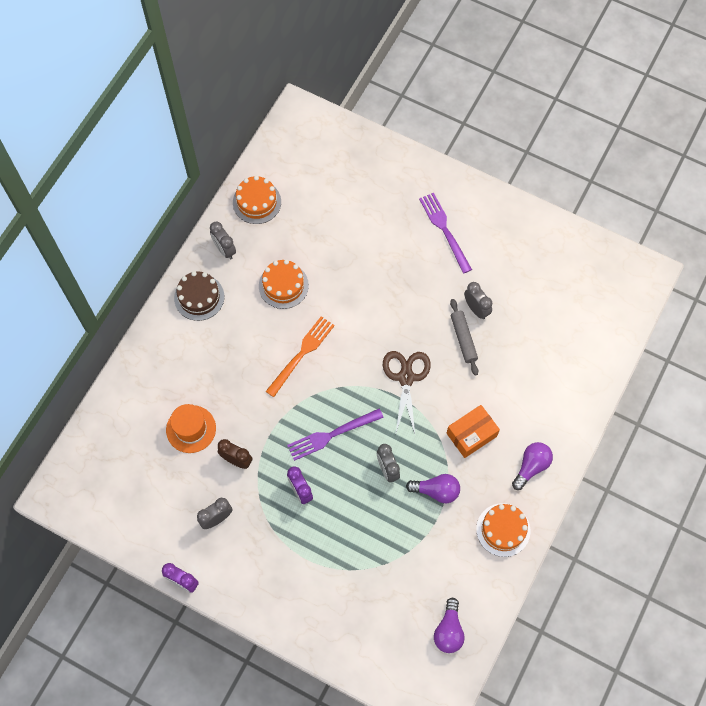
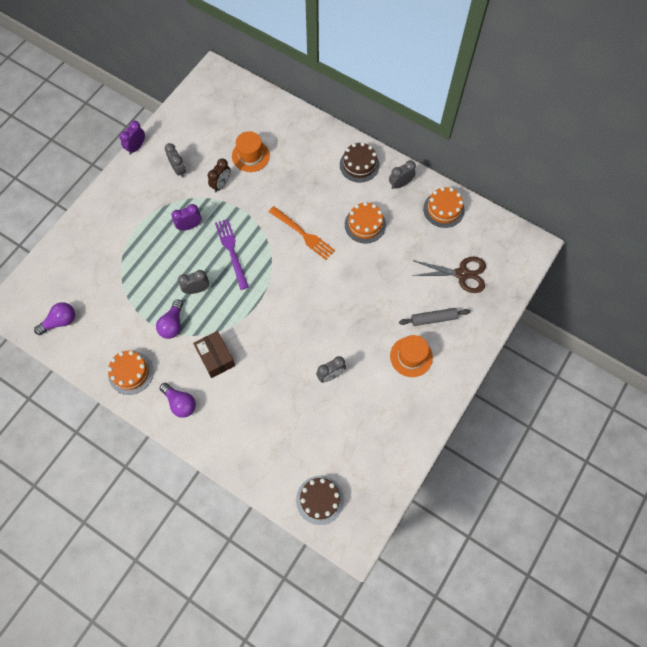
camera: 95 degrees right, 0 degrees up
brown scissors [383,351,431,434] -> brown scissors moved to [411,257,486,293]
purple fork [419,193,472,274] -> orange hat [390,335,433,377]
purple light bulb [434,598,465,653] -> purple light bulb turned 135 degrees clockwise [34,302,75,335]
orange box [446,405,500,458] -> brown box [193,331,235,378]
grey rolling pin [450,299,478,376] -> grey rolling pin moved to [399,308,470,326]
none -> brown cake [296,476,344,525]

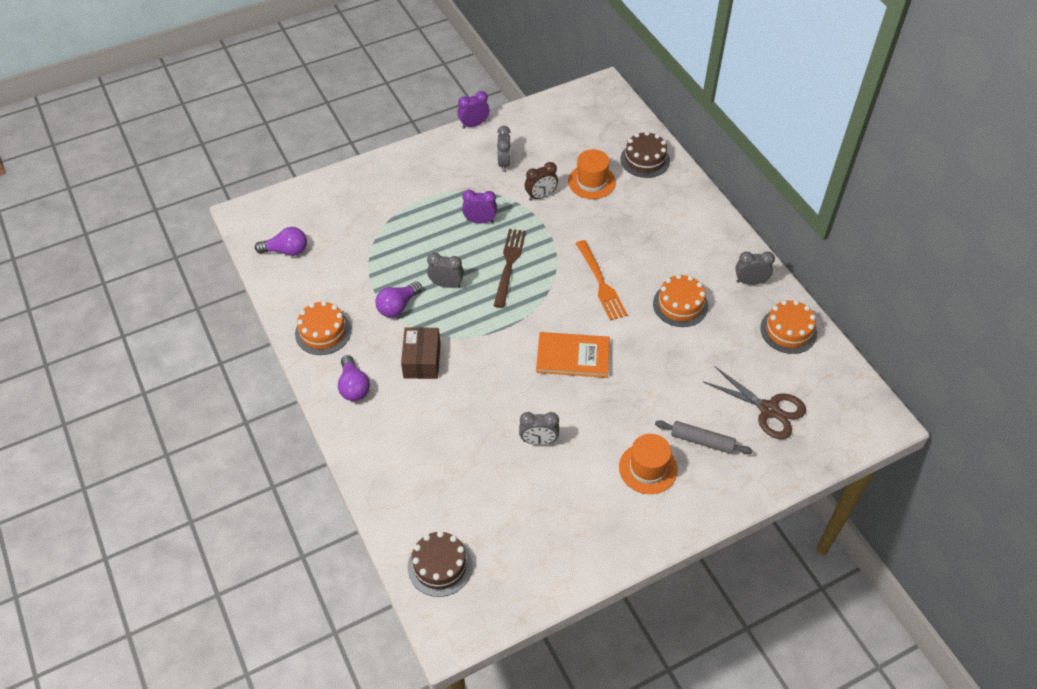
camera: 30 degrees right, 15 degrees down
purple fork [215,219,249,290] -> brown fork [493,229,526,308]
brown cake [340,142,380,182] -> brown cake moved to [620,131,670,178]
none -> orange book [536,332,610,378]

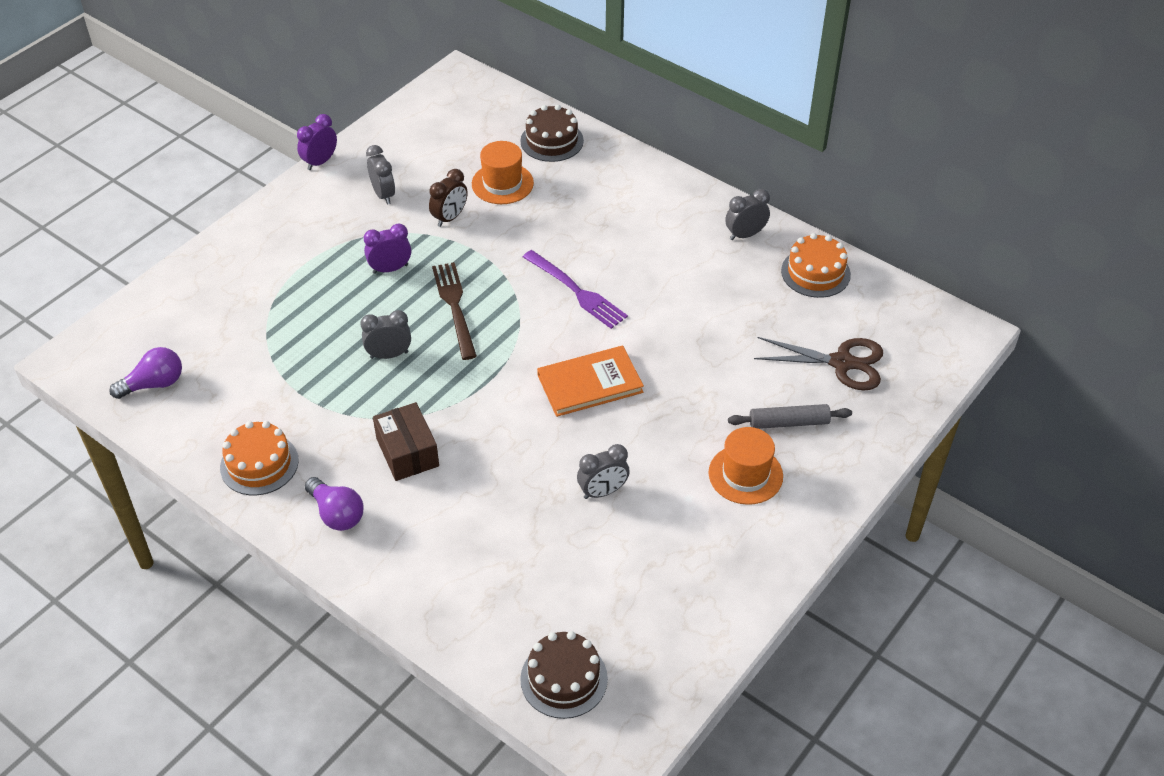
camera: 25 degrees left, 5 degrees down
purple light bulb [375,282,422,317] -> none
orange fork [576,240,628,321] -> purple fork [523,250,628,329]
orange cake [653,274,708,327] -> none

